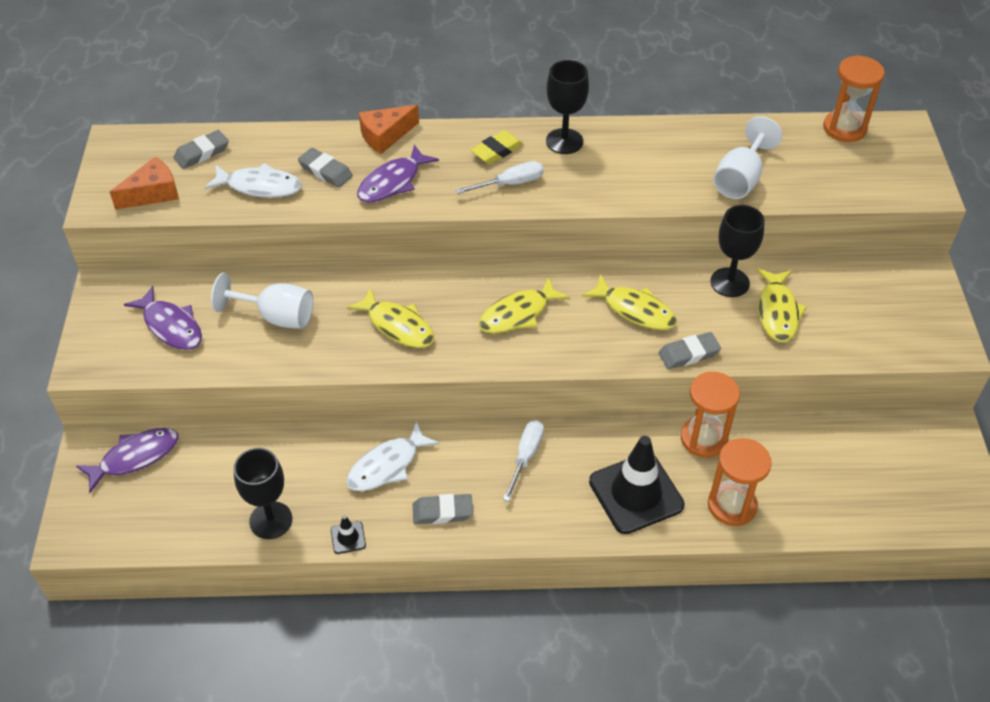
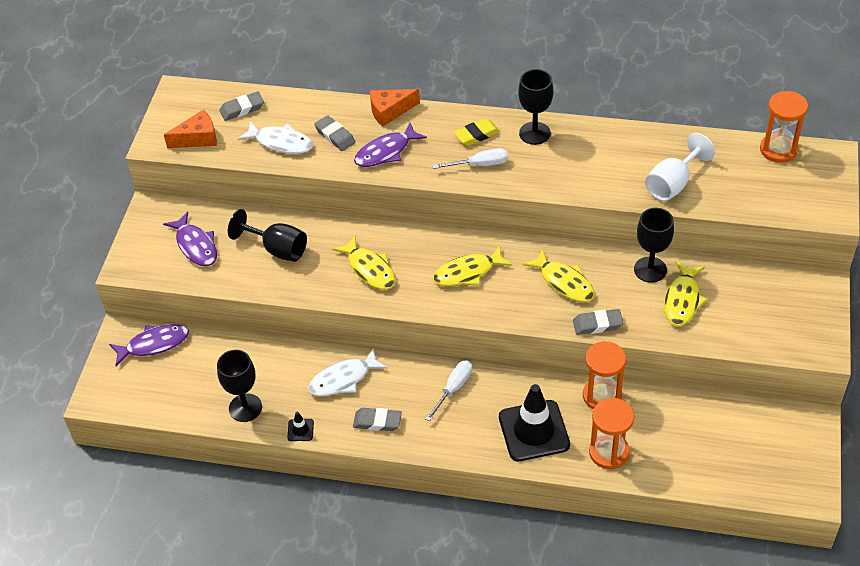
camera: 15 degrees right, 0 degrees up
white goblet [211,273,313,329] -> black goblet [228,209,307,262]

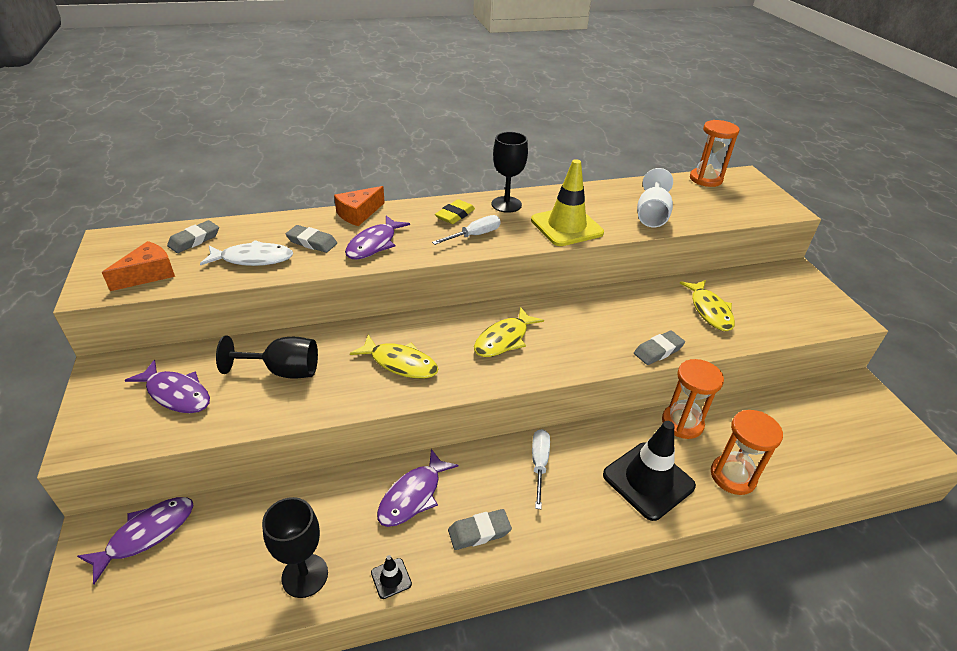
camera: 30 degrees left, 10 degrees down
white fish [308,347,388,396] -> purple fish [377,449,458,527]
yellow fish [523,249,594,302] -> none
black goblet [634,208,674,283] -> none
none -> yellow traffic cone [531,159,604,246]

